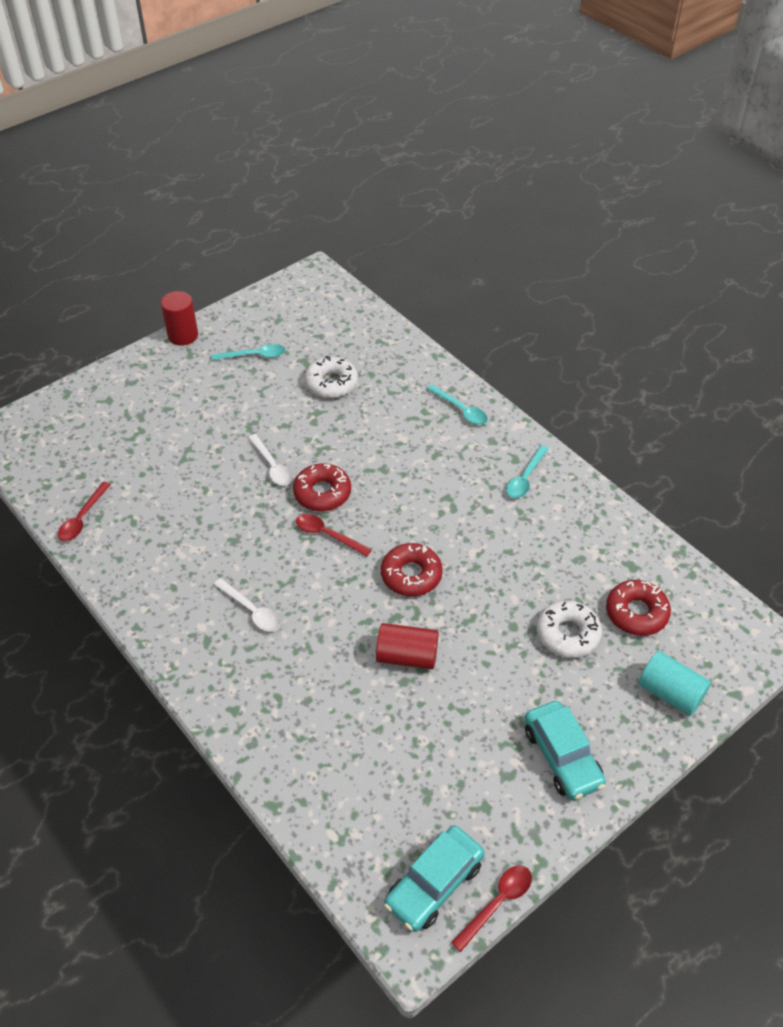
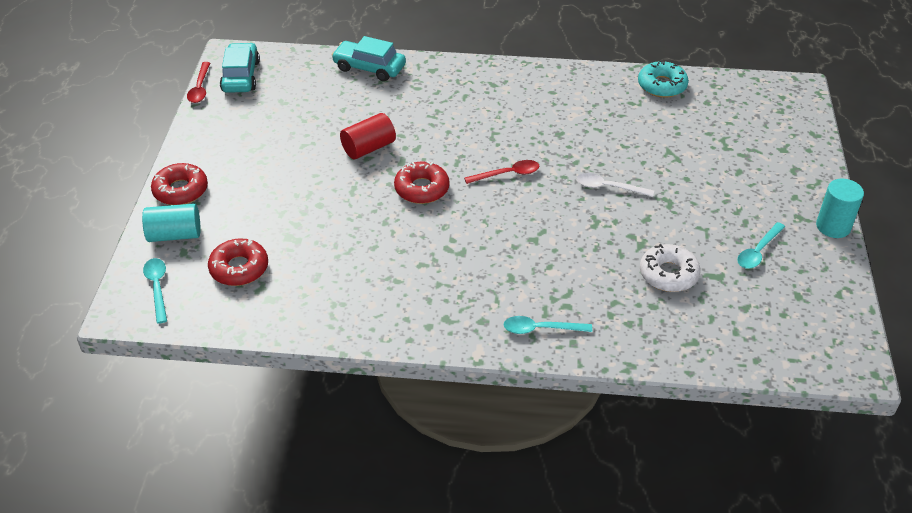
camera: 135 degrees right, 5 degrees down
red spoon [58,482,111,541] -> turquoise donut [638,60,689,98]
red cylinder [161,291,198,346] -> turquoise cylinder [816,179,864,238]
white spoon [214,578,281,632] -> none
red donut [293,463,351,511] -> red donut moved to [151,163,208,205]
turquoise spoon [506,445,549,498] -> turquoise spoon moved to [143,258,167,324]
turquoise car [525,701,606,800] -> turquoise car moved to [331,36,406,81]
white donut [537,600,602,658] -> none

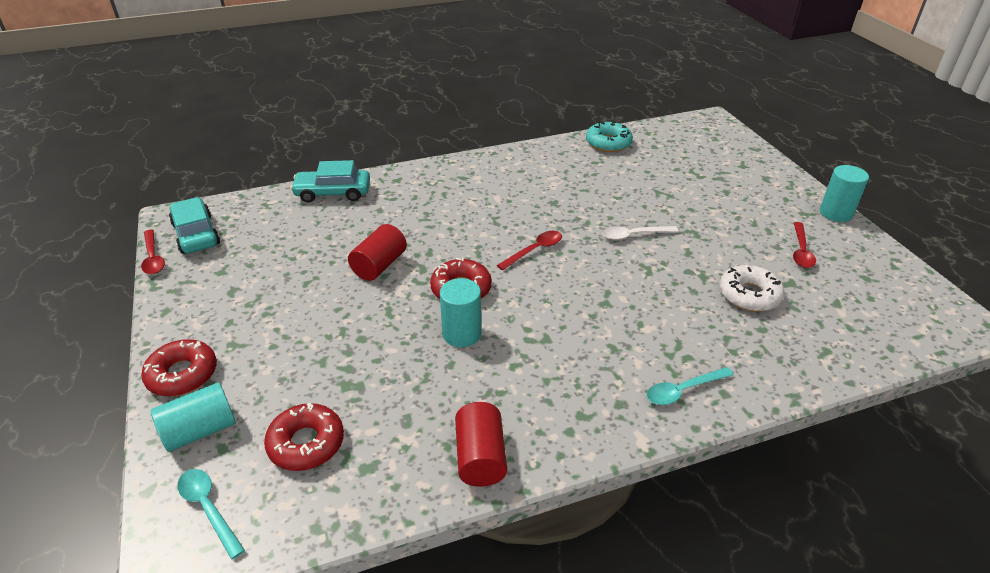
camera: 25 degrees left, 5 degrees down
turquoise spoon [737,222,785,269] -> red spoon [793,222,816,268]
none -> turquoise cylinder [440,278,481,347]
none -> red cylinder [455,402,507,487]

